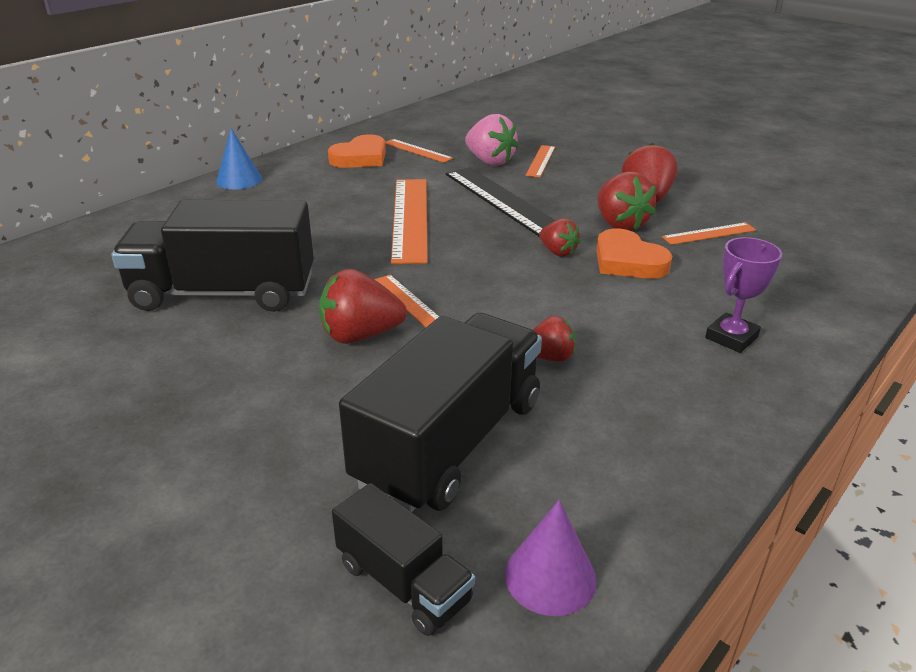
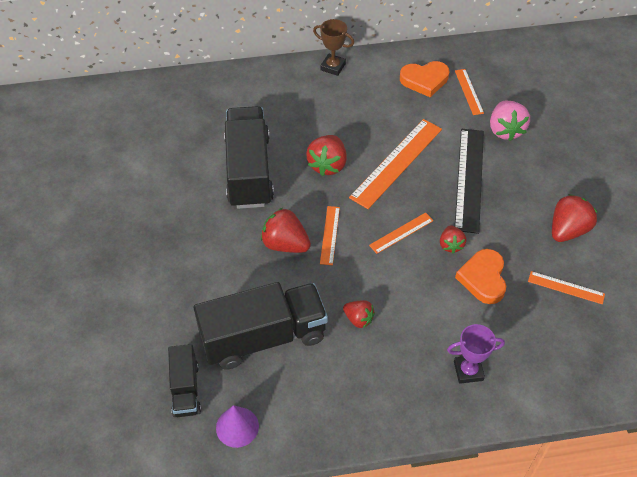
camera: 40 degrees right, 20 degrees up
black truck [111,200,314,312] -> black truck turned 45 degrees clockwise [224,106,274,209]
blue cone [216,128,262,189] -> brown trophy [313,19,354,76]
orange ruler [525,145,555,178] -> orange ruler moved to [369,212,434,254]
red strawberry [597,172,656,231] -> red strawberry moved to [306,135,347,176]

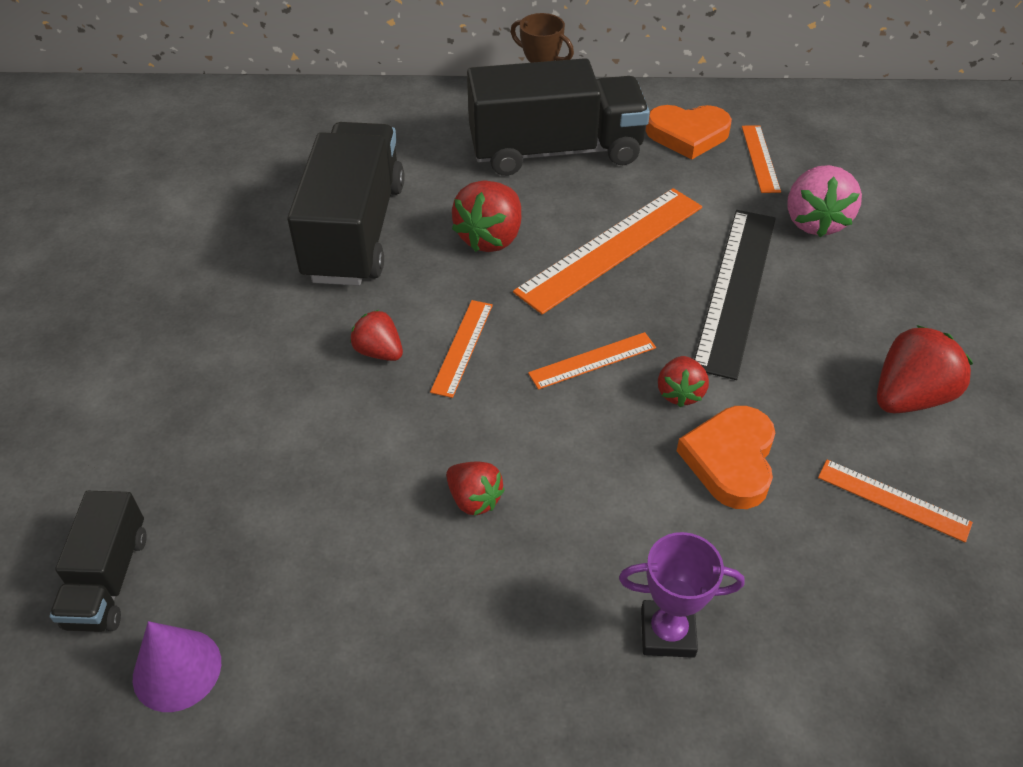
camera: 10 degrees right, 5 degrees down
black truck [194,282,328,369] -> black truck moved to [467,58,650,176]
red strawberry [261,208,311,253] -> red strawberry [350,310,403,361], size x0.61

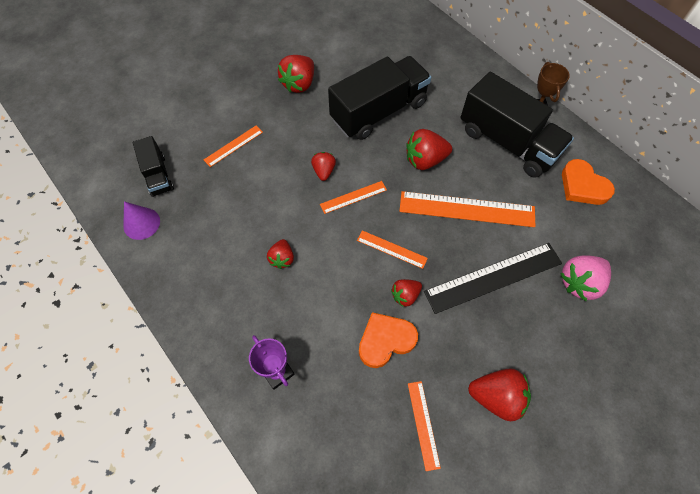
camera: 50 degrees right, 15 degrees up
black truck [50,491,147,632] -> black truck turned 75 degrees counterclockwise [133,136,174,197]
orange ruler [742,125,781,193] -> orange ruler moved to [204,125,263,167]
none -> red strawberry [278,55,314,93]

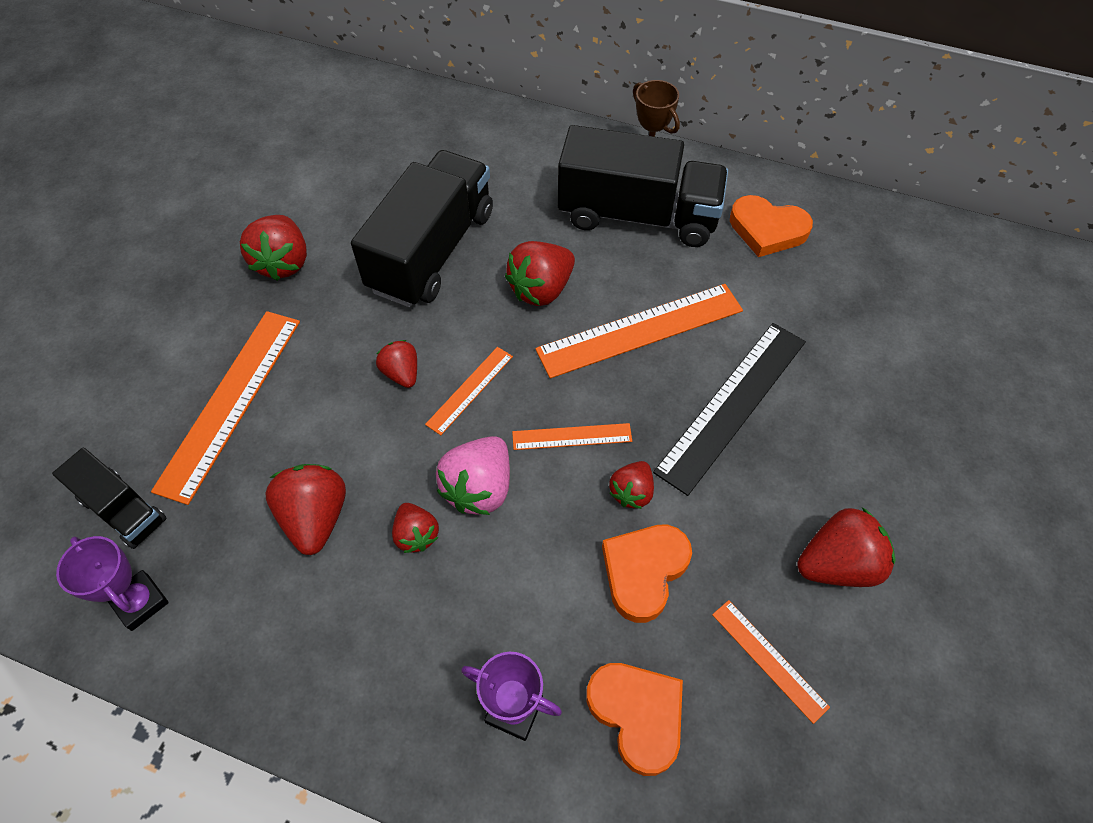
camera: 30 degrees left, 5 degrees down
purple cone [123,202,160,240] -> purple trophy [56,536,169,631]
orange ruler [204,125,263,167] -> orange ruler [151,311,300,505], size x1.94
pink strawberry [560,255,611,301] -> pink strawberry moved to [436,436,510,515]
none -> red strawberry [265,464,346,555]
none -> orange heart [586,663,683,776]

